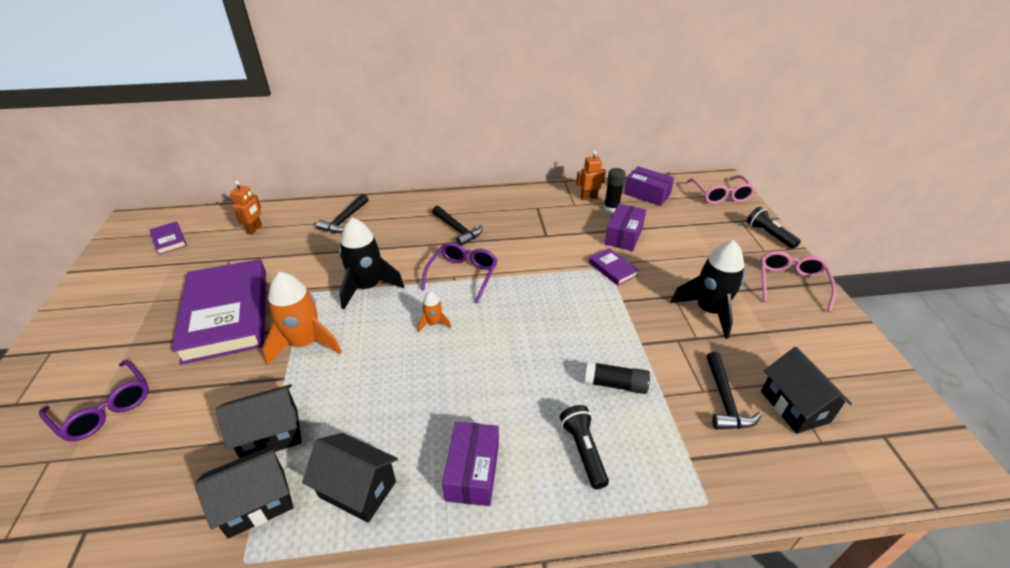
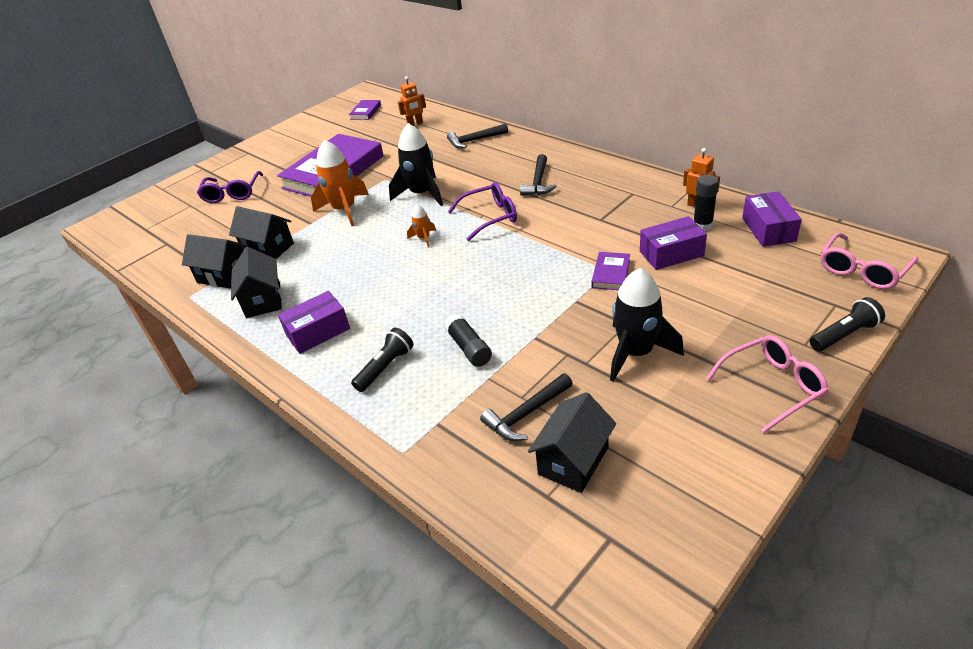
camera: 55 degrees right, 0 degrees up
black flashlight [747,207,801,249] -> black flashlight turned 45 degrees clockwise [810,297,885,351]

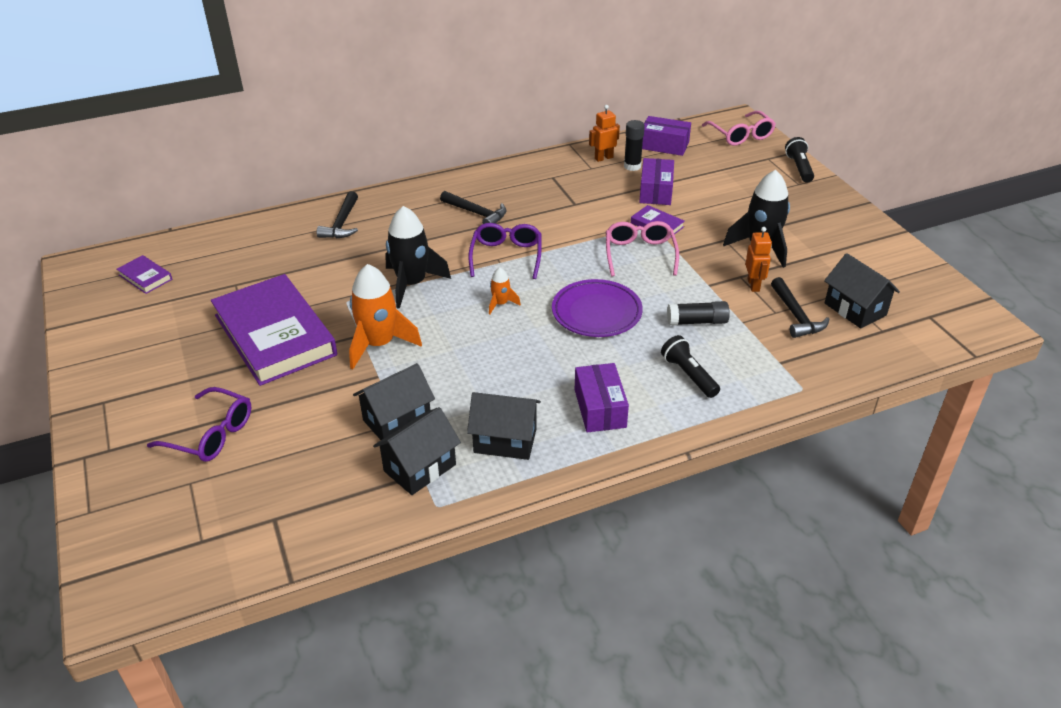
camera: 70 degrees left, 0 degrees up
orange robot [398,76,426,126] -> orange robot moved to [745,227,772,292]
pink glasses [706,335,829,433] -> pink glasses moved to [606,221,679,277]
none -> purple plate [552,279,643,337]

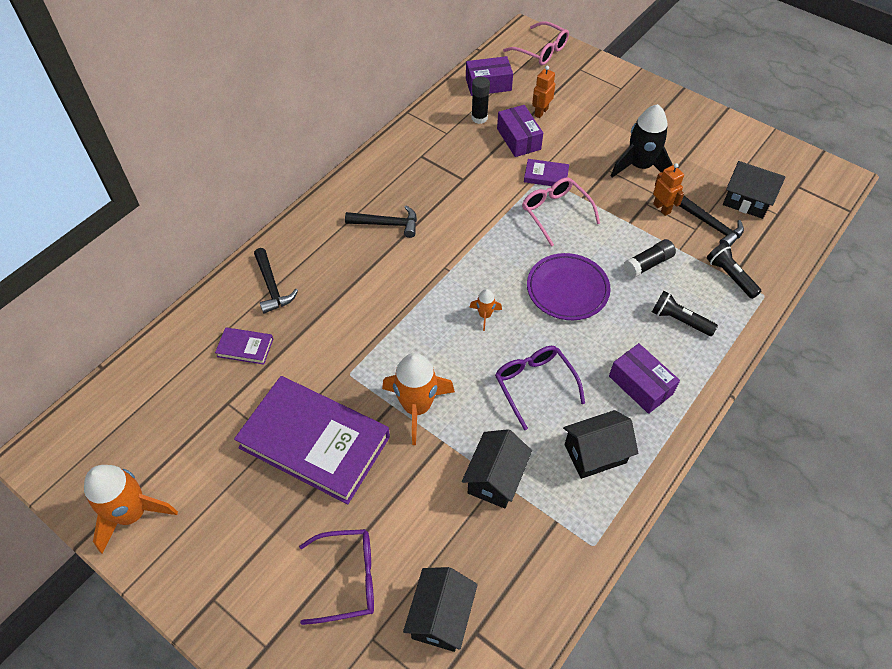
camera: 30 degrees left, 15 degrees up
purple book [117,255,172,294] -> purple book moved to [215,327,273,365]
black house [373,407,461,495] -> black house moved to [403,567,478,652]
black rocket [385,206,451,309] -> none
purple glasses [469,223,542,279] -> purple glasses moved to [495,346,585,430]
orange robot [589,105,620,162] -> orange robot moved to [532,66,555,118]
black flashlight [785,137,814,183] -> black flashlight moved to [707,243,761,299]
none -> orange rocket [84,465,178,553]

